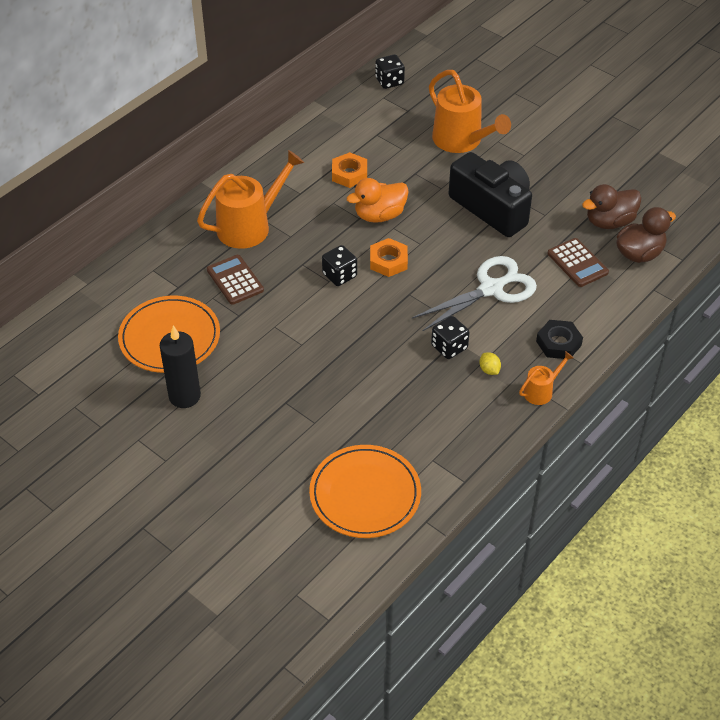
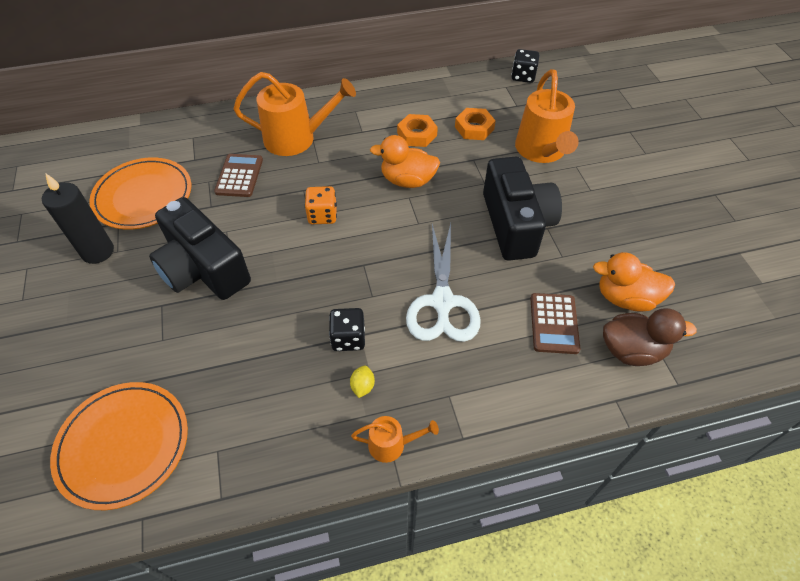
camera: 35 degrees right, 5 degrees up
black dice [322,245,357,286] -> orange dice [305,186,337,224]
orange nut [370,238,408,277] -> orange nut moved to [455,108,496,140]
white scissors [412,256,537,332] -> white scissors turned 90 degrees clockwise [406,223,481,342]
black nut [536,320,583,360] -> none
brown duck [582,184,642,229] -> orange duck [593,252,675,312]
none -> black camera [149,197,251,300]

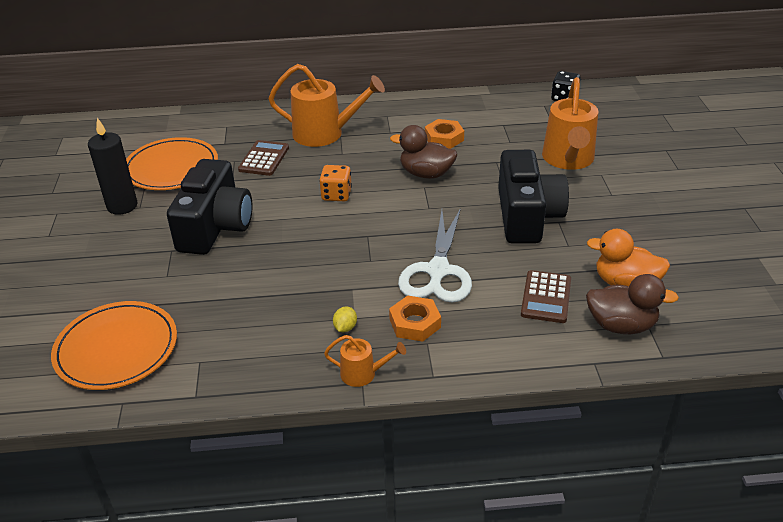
camera: 10 degrees right, 15 degrees down
black camera [149,197,251,300] -> black camera turned 135 degrees counterclockwise [167,159,252,255]
black dice [329,308,365,351] -> none
orange duck [370,135,440,188] -> brown duck [390,125,457,179]
orange nut [455,108,496,140] -> orange nut moved to [389,296,441,342]

